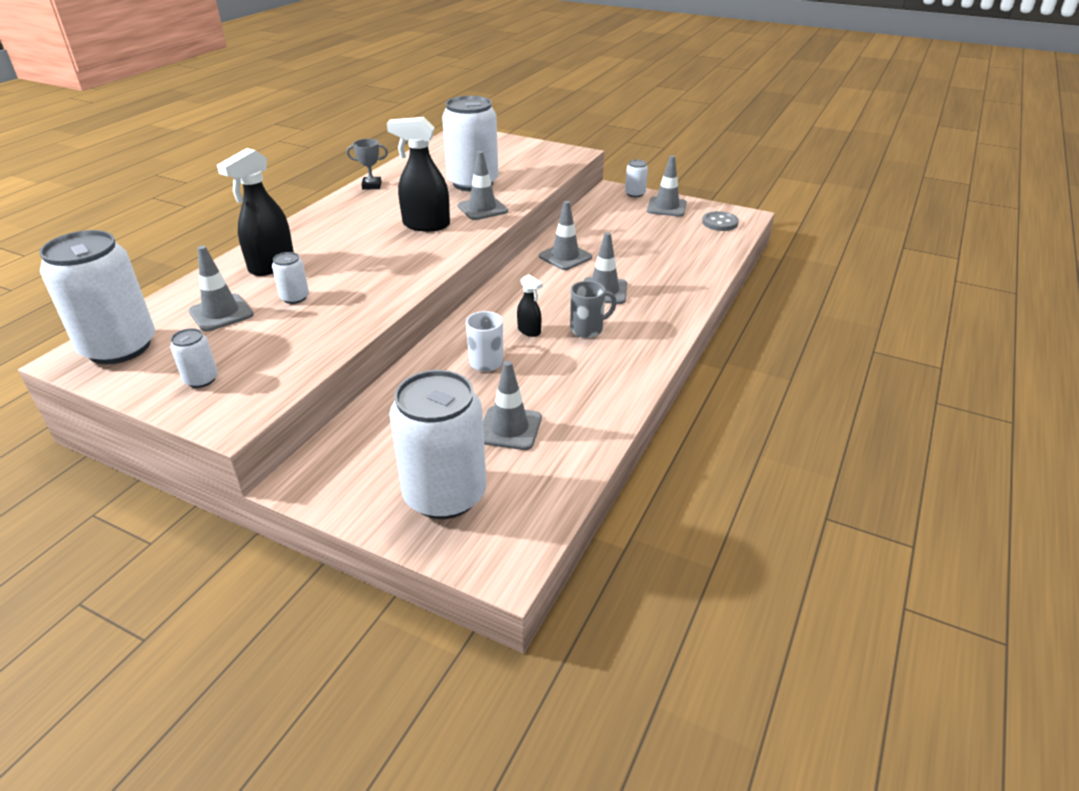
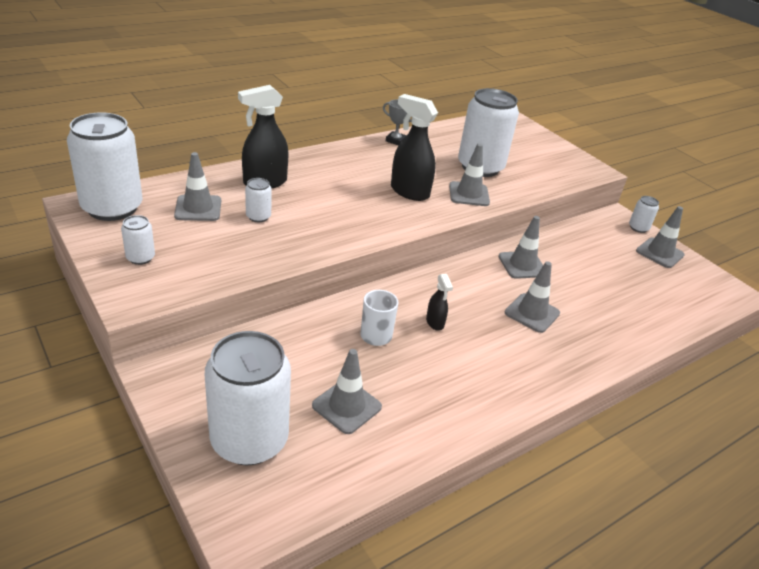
camera: 25 degrees right, 0 degrees up
grey mug [570,281,617,338] -> none
grey button [702,211,739,231] -> none

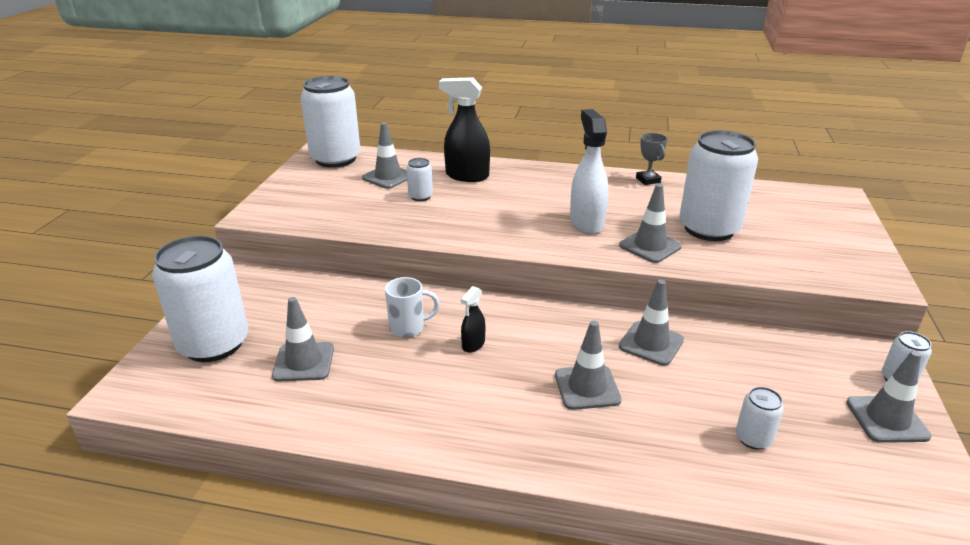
camera: 50 degrees right, 5 degrees down
white can [121,215,155,265] -> white can moved to [736,387,784,450]
black spray bottle [391,94,438,201] -> white spray bottle [570,109,609,235]

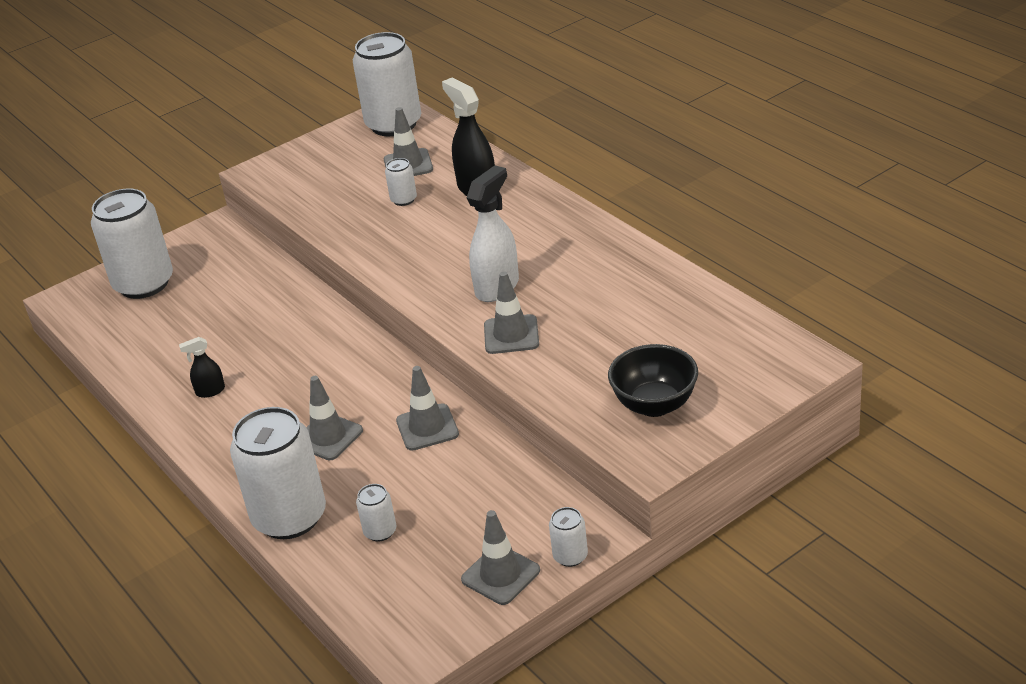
camera: 45 degrees right, 5 degrees up
grey traffic cone [272,297,334,381] -> none
white mug [385,277,440,338] -> none
black spray bottle [461,286,485,353] -> black spray bottle moved to [179,337,225,398]
grey trophy [636,133,668,185] -> none
white can [679,130,758,241] -> white can moved to [230,407,326,539]
none -> black bowl [608,344,698,417]

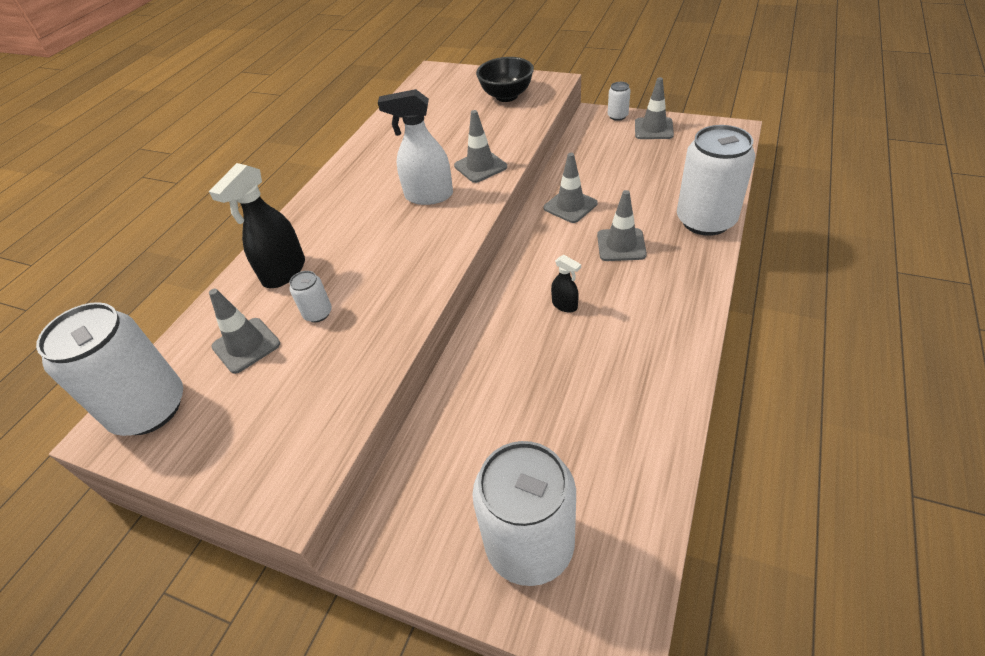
camera: 120 degrees left, 10 degrees up
black spray bottle [179,337,225,398] -> black spray bottle moved to [551,255,581,313]
white can [356,484,396,542] -> none

